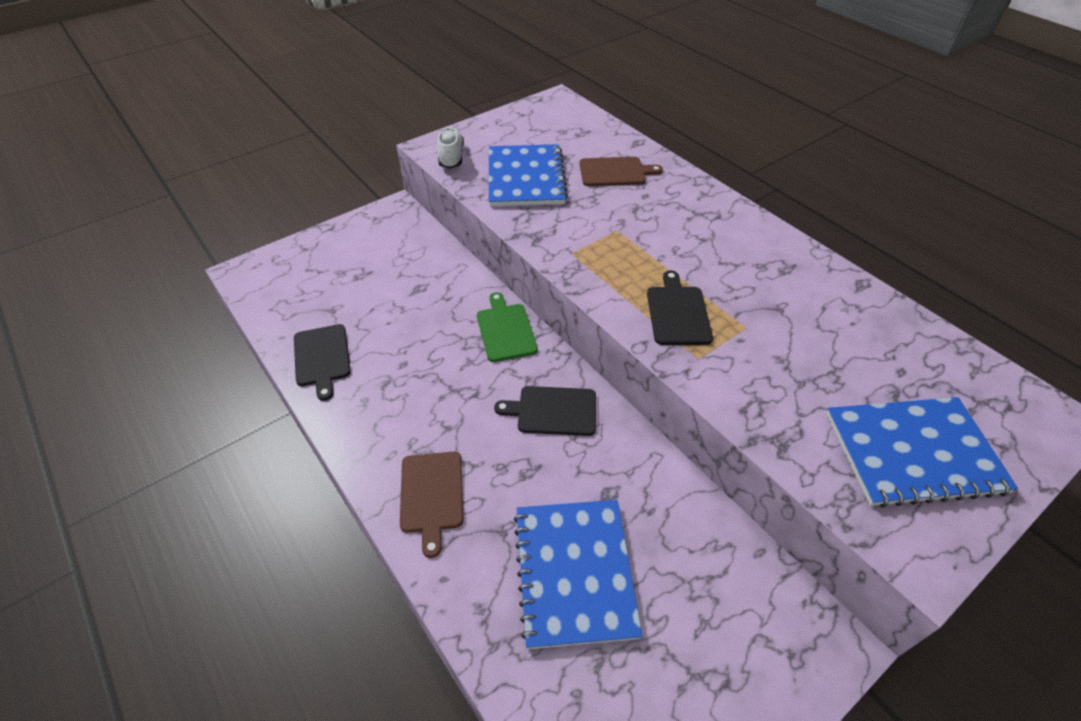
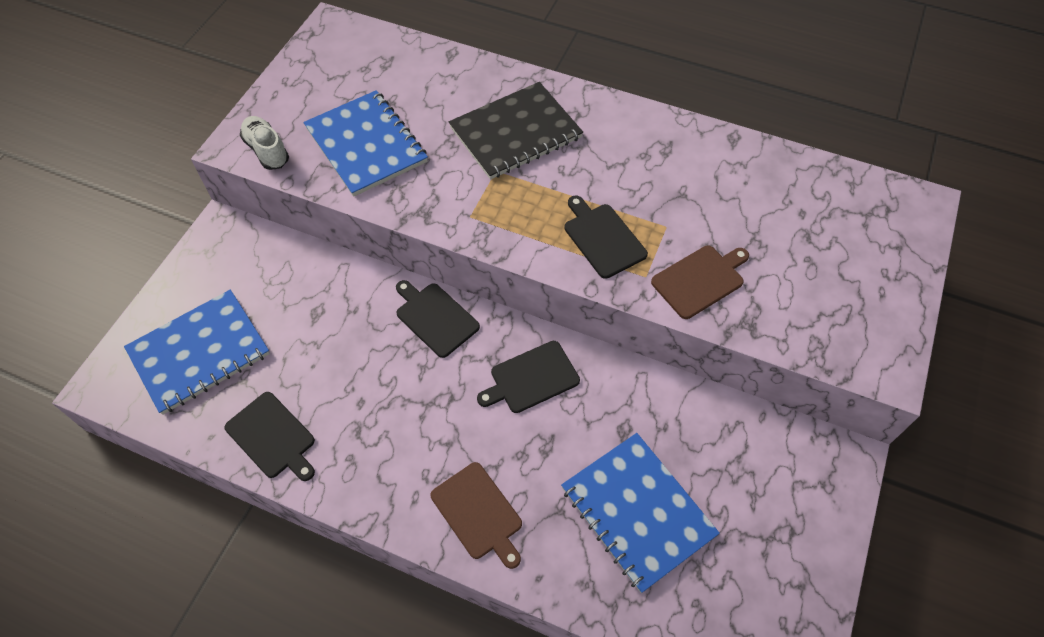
camera: 30 degrees left, 10 degrees up
green cutting board [477,292,538,362] -> black cutting board [396,280,480,358]
brown cutting board [579,157,663,186] -> brown cutting board moved to [651,246,749,319]
blue notebook [826,397,1018,508] -> blue notebook moved to [124,290,270,415]
none -> black notebook [449,82,583,180]

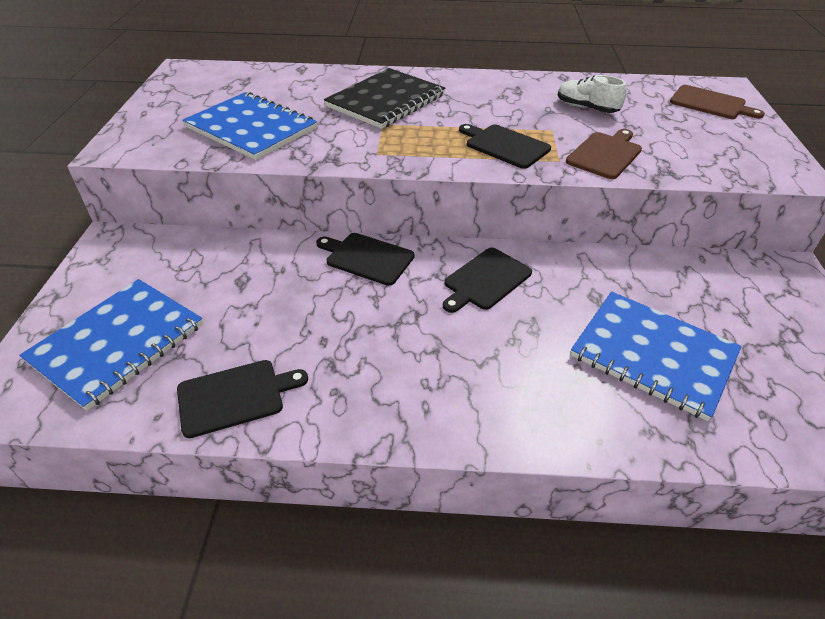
camera: 20 degrees left, 15 degrees down
black cutting board [225,392,315,481] -> black cutting board turned 45 degrees counterclockwise [177,360,308,438]
white shoe [240,116,289,170] -> white shoe moved to [558,75,627,113]
brown cutting board [431,462,522,569] -> brown cutting board moved to [670,85,765,119]

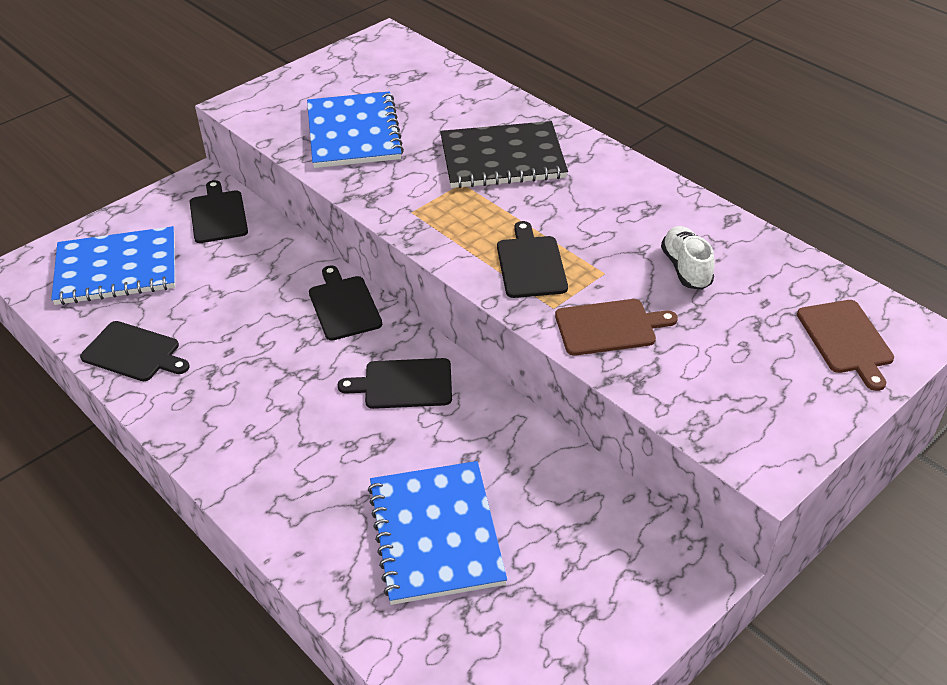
camera: 45 degrees right, 0 degrees up
none -> black cutting board [190,180,248,243]

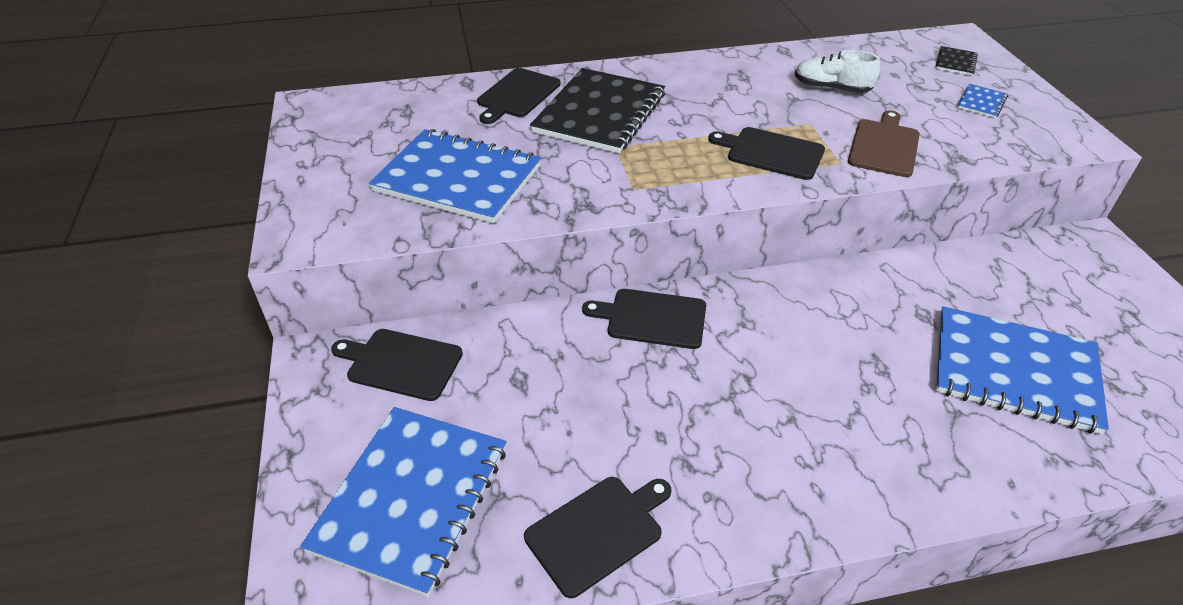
camera: 60 degrees left, 0 degrees up
black cutting board [338,358,452,409] -> black cutting board moved to [477,68,561,124]
brown cutting board [797,300,894,391] -> black notebook [935,46,978,76]
none -> blue notebook [956,84,1008,118]

